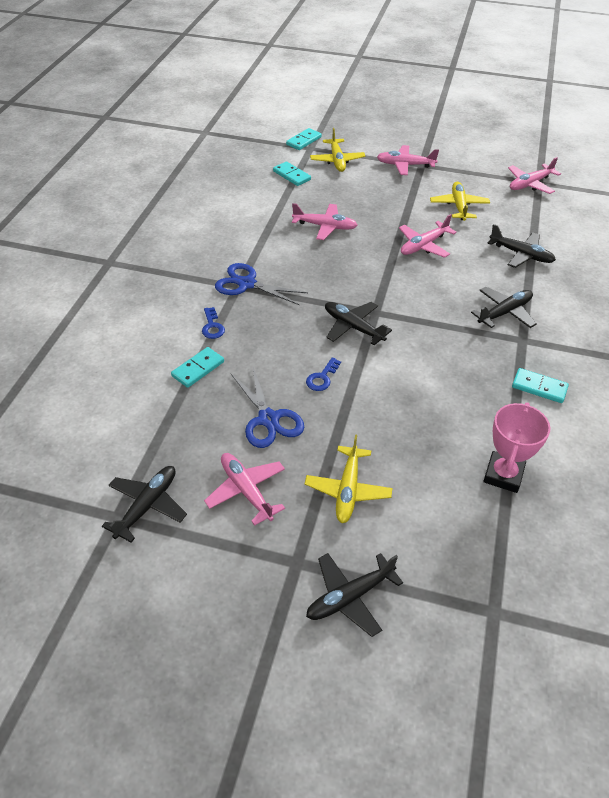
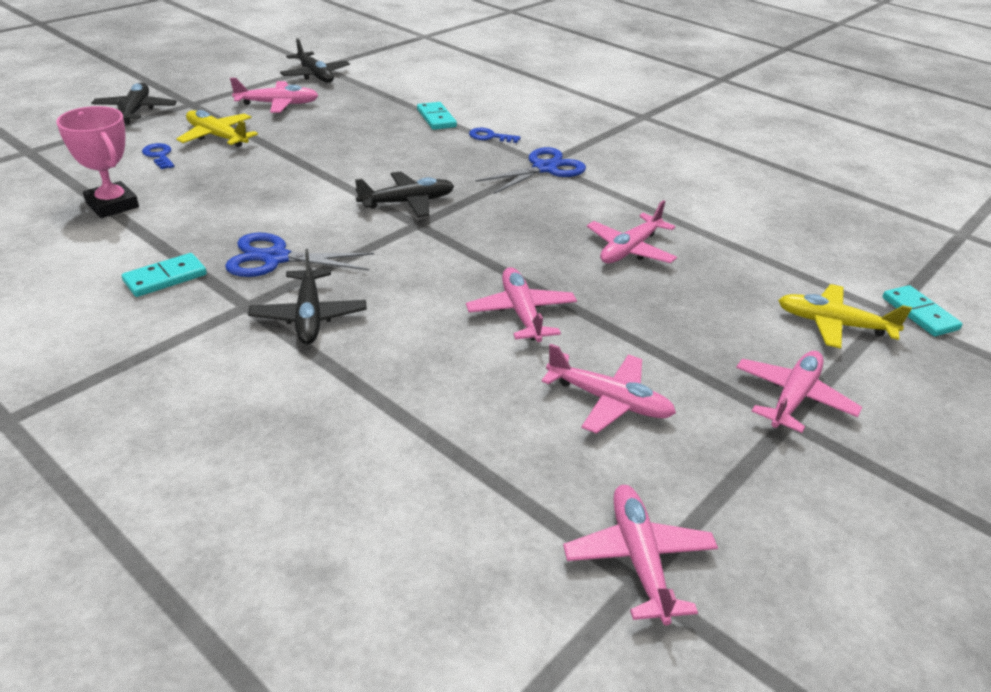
camera: 115 degrees right, 10 degrees down
blue scissors [231,367,304,448] -> blue scissors moved to [225,233,374,277]
turquoise domino [273,161,311,186] -> none
blue key [306,357,341,391] -> blue key moved to [142,143,174,169]
yellow plane [430,182,490,221] -> pink plane [541,343,676,434]
black plane [488,224,556,268] -> none

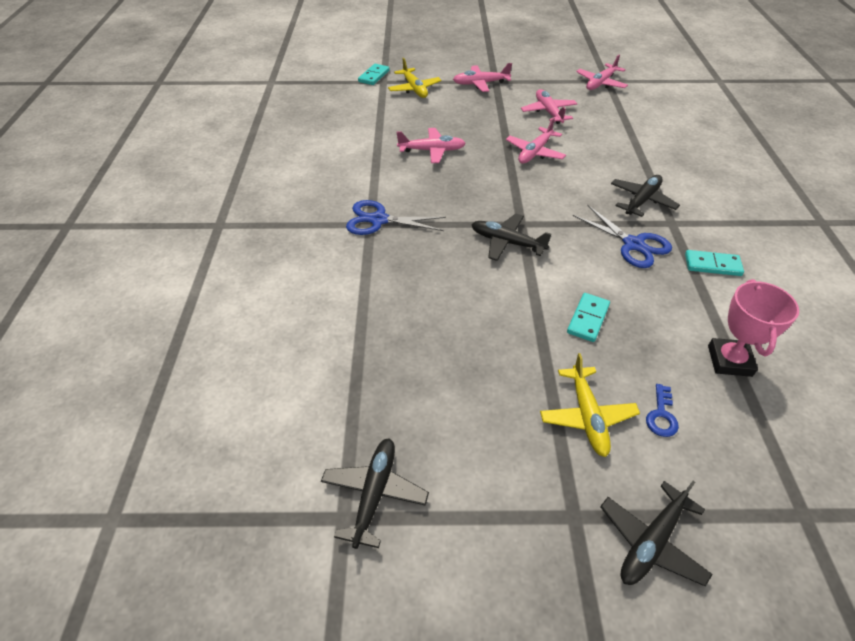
camera: 130 degrees left, 10 degrees up
pink plane [230,78,319,113] -> none
turquoise domino [417,102,457,130] -> turquoise domino moved to [567,293,610,342]
blue key [469,128,520,143] -> none

